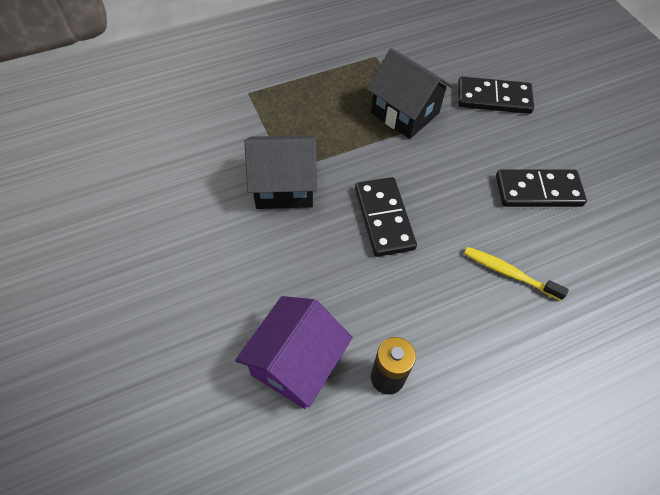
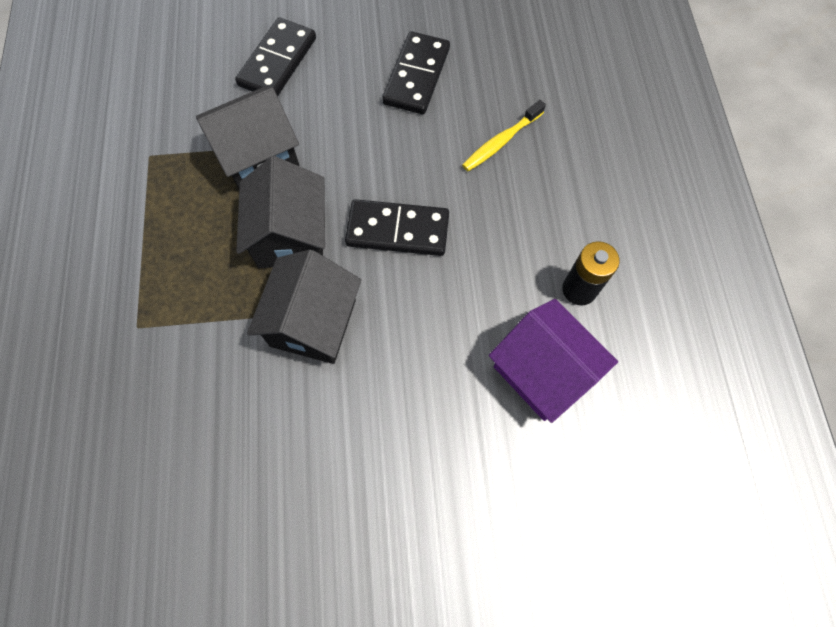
camera: 70 degrees left, 10 degrees up
none -> black house [236,156,325,268]

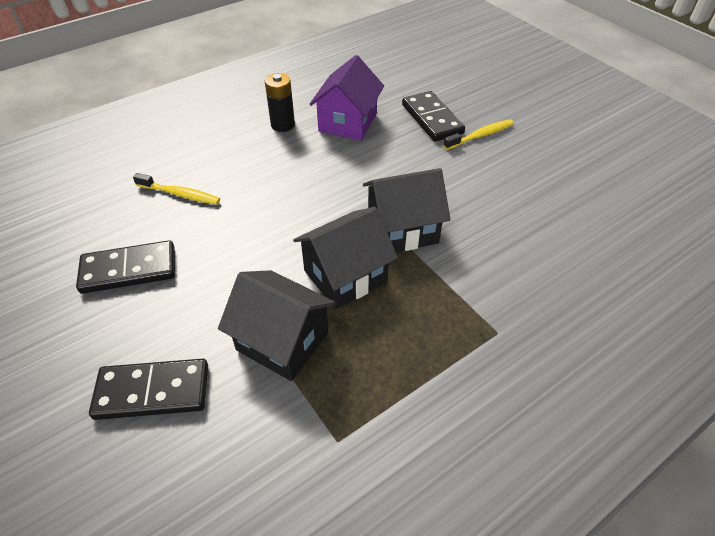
camera: 120 degrees left, 20 degrees down
black domino [345,199,449,256] -> black domino moved to [402,91,465,142]
none -> yellow toothbrush [444,119,514,150]

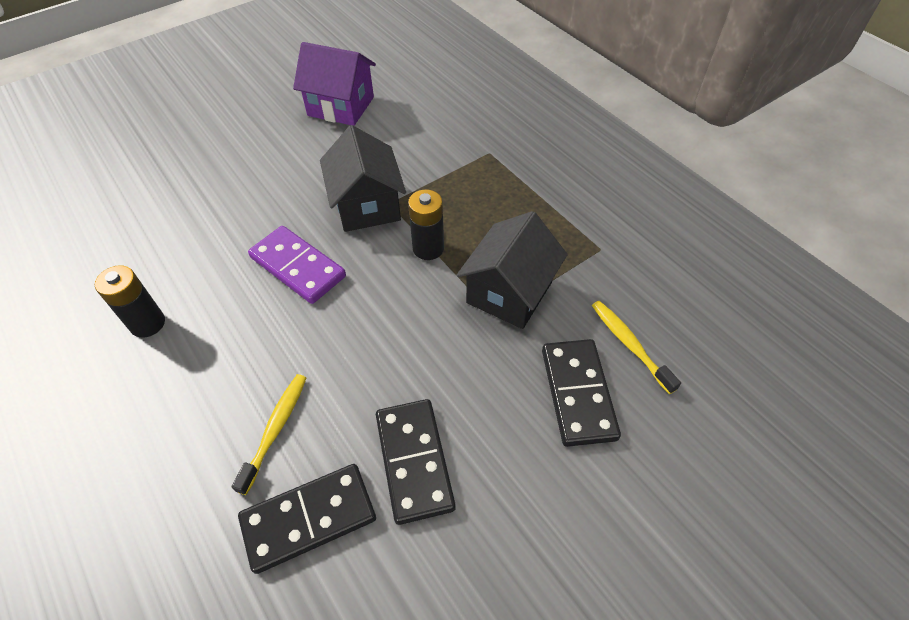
camera: 90 degrees left, 5 degrees up
black house [293,207,398,309] -> black battery [408,190,444,260]
purple house [309,55,384,141] -> purple house moved to [293,42,376,126]
black domino [402,91,465,142] -> black domino moved to [238,464,376,574]
yellow toothbrush [444,119,514,150] -> yellow toothbrush moved to [592,301,681,394]
none -> purple domino [248,226,346,304]

